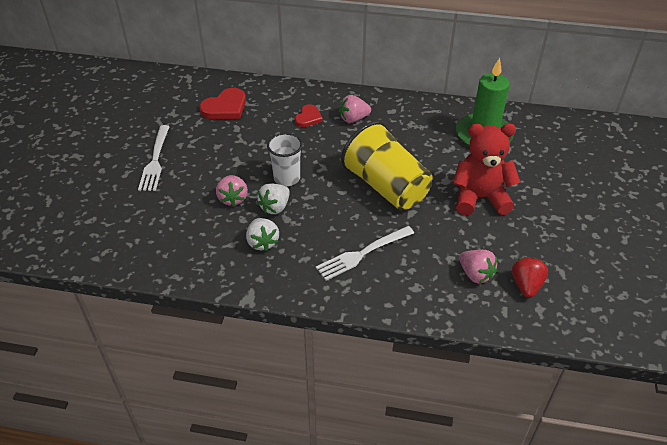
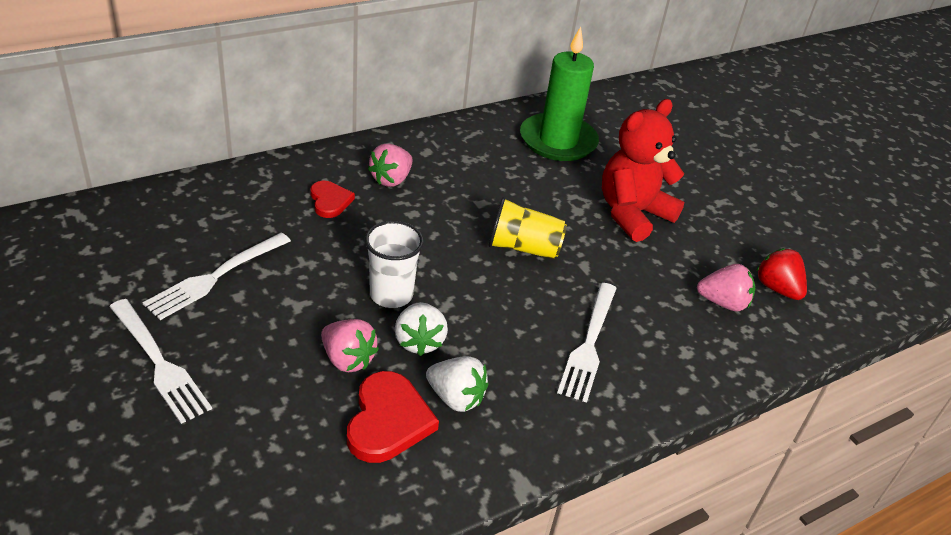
camera: 45 degrees left, 5 degrees down
red heart [199,88,246,119] -> red heart moved to [347,371,439,463]
yellow cup [341,121,432,210] -> yellow cup [488,197,567,259], size x0.58
none -> white fork [142,233,291,320]

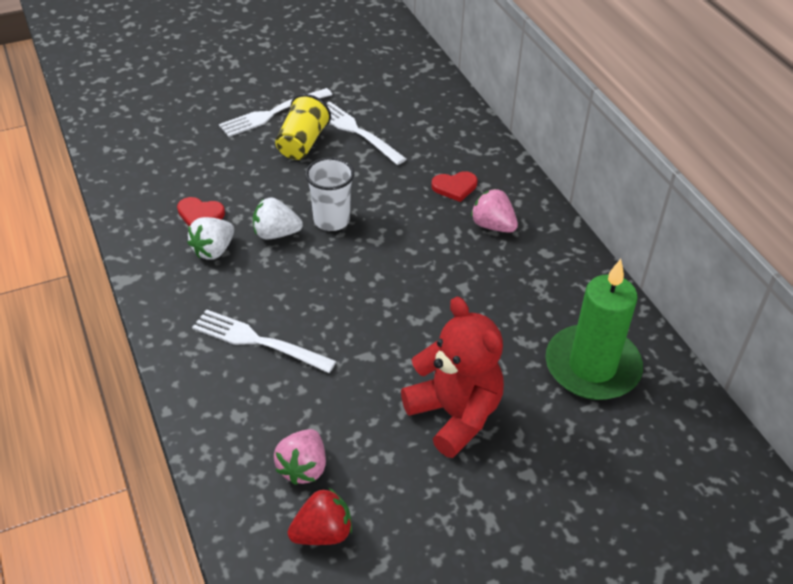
camera: 100 degrees right, 5 degrees up
pink strawberry [321,319,379,372] -> none
red heart [347,371,439,463] -> red heart [177,197,225,226], size x0.63
yellow cup [488,197,567,259] -> yellow cup moved to [275,94,331,160]

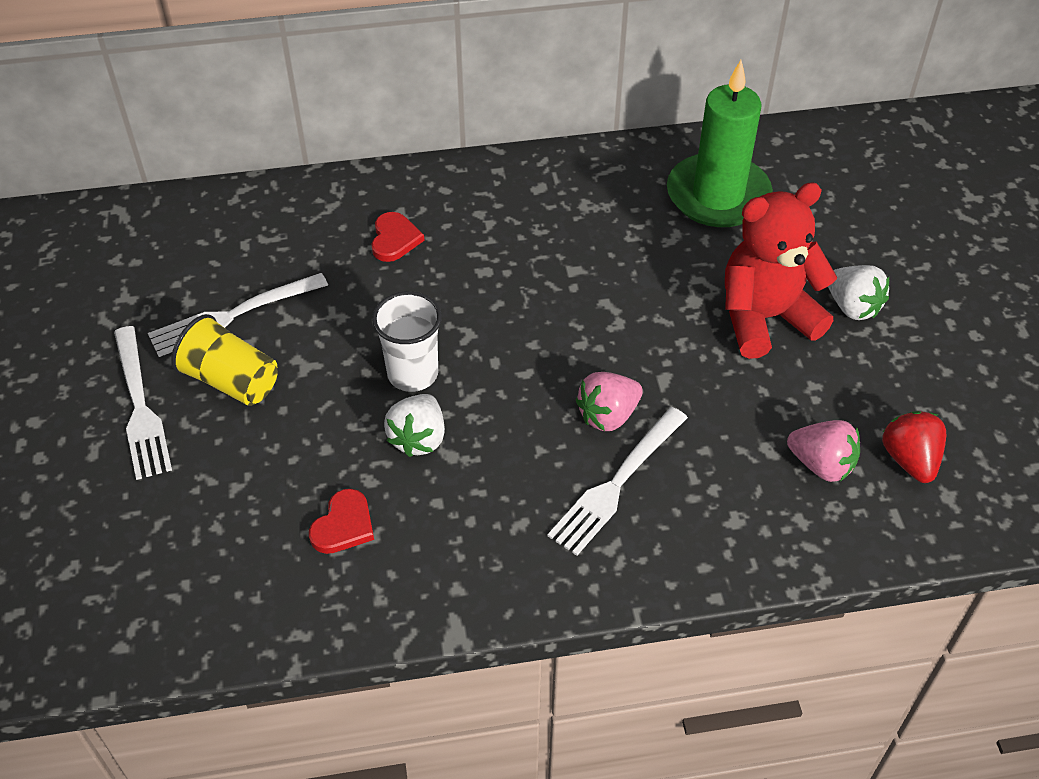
camera: 75 degrees left, 5 degrees up
white strawberry [187,217,234,260] -> white strawberry moved to [828,265,889,320]
pink strawberry [471,189,518,233] -> pink strawberry moved to [576,372,643,431]

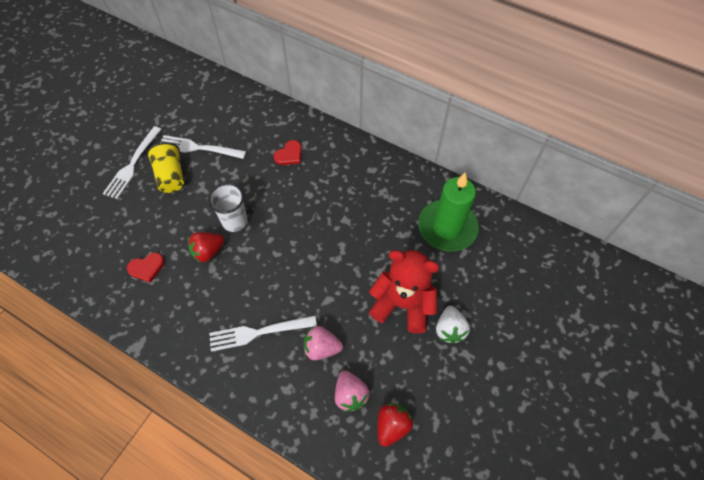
camera: 40 degrees right, 10 degrees up
white strawberry [384,394,445,457] -> red strawberry [188,232,225,262]
pink strawberry [576,372,643,431] -> pink strawberry moved to [304,326,343,360]

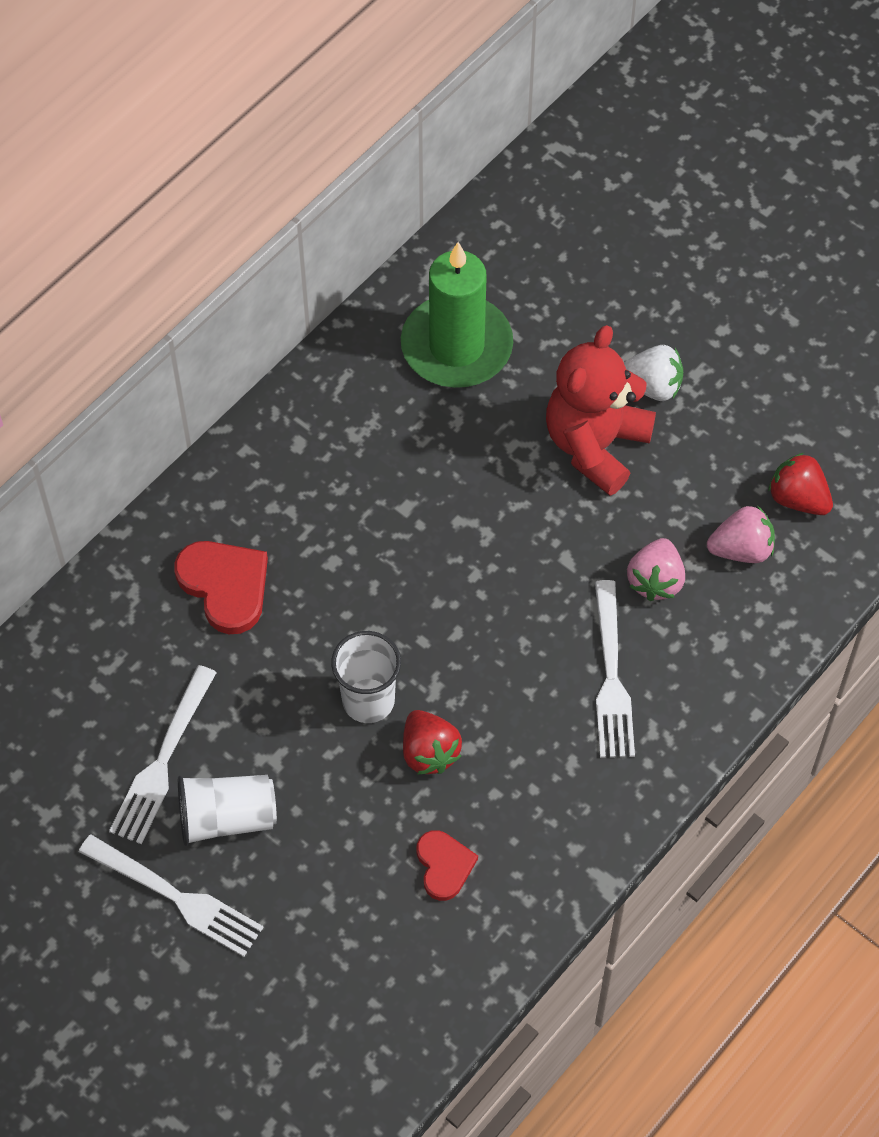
camera: 80 degrees left, 0 degrees up
yellow cup [147,142,184,193] -> white cup [178,775,277,846]
red heart [274,140,302,165] -> red heart [174,541,268,634], size x1.59

